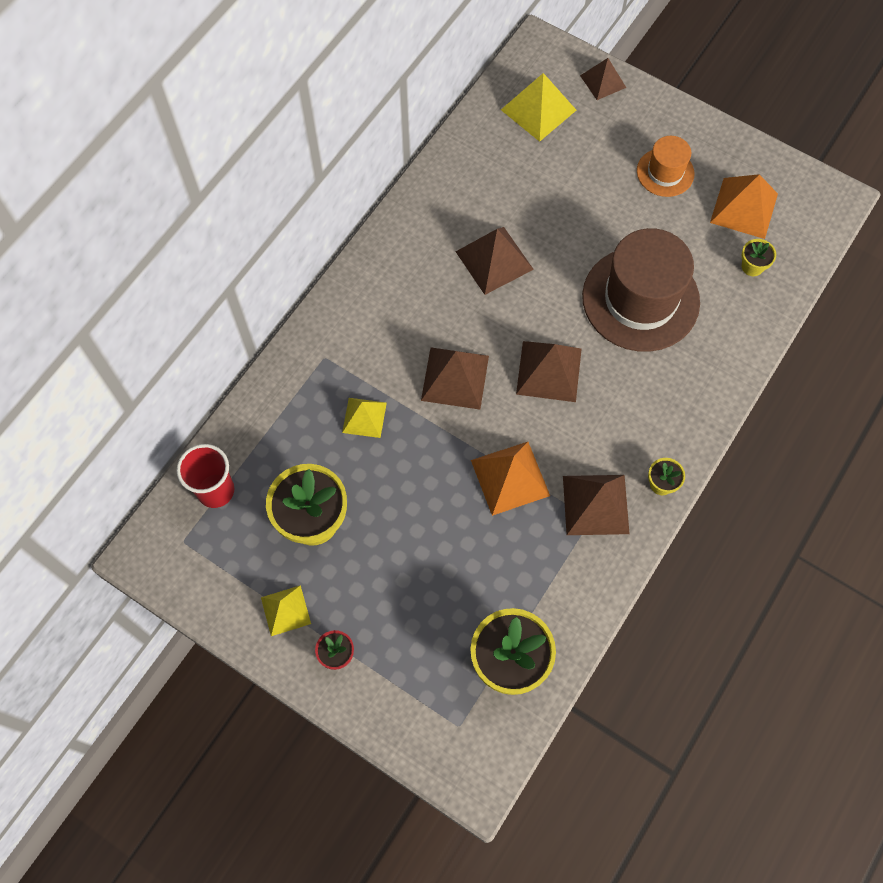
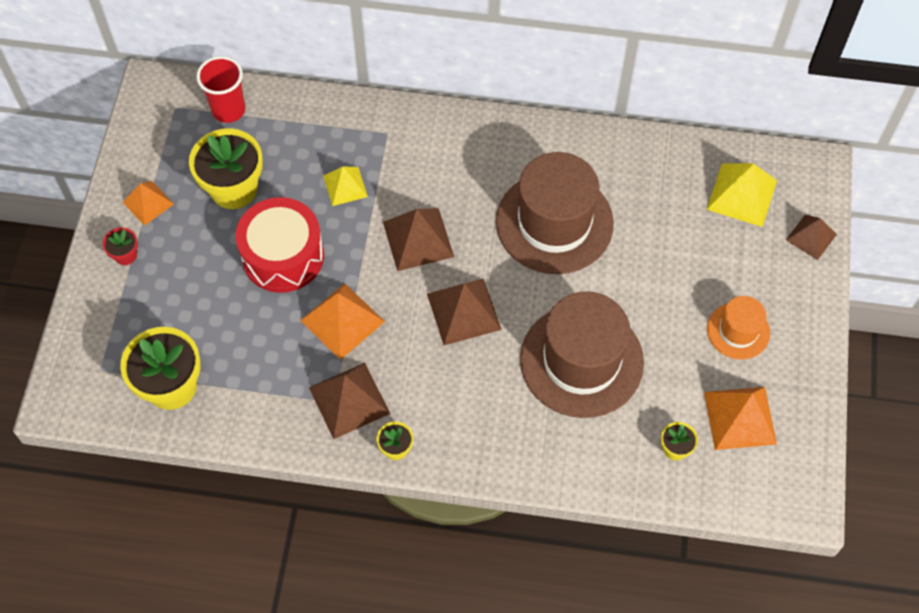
camera: 65 degrees right, 5 degrees down
yellow pyramid [261,585,311,636] -> orange pyramid [123,181,174,226]
brown pyramid [456,227,534,295] -> brown hat [496,152,614,274]
none -> red drum [236,197,324,293]

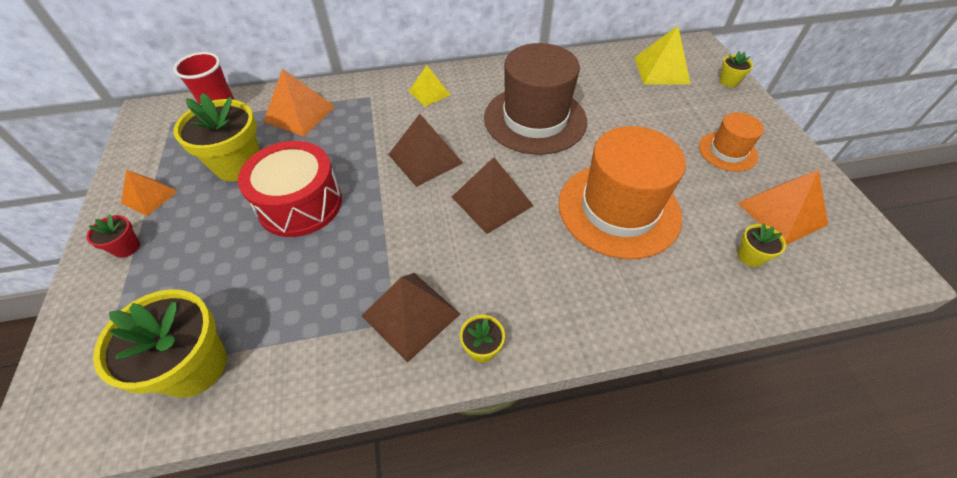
camera: 20 degrees left, 10 degrees down
orange pyramid [300,283,385,360] -> orange pyramid moved to [263,68,335,136]
yellow pyramid [323,166,368,206] -> yellow pyramid moved to [409,65,451,107]
brown hat [520,292,644,418] -> orange hat [559,126,686,259]
brown pyramid [786,215,837,260] -> yellow flower pot [719,51,753,87]

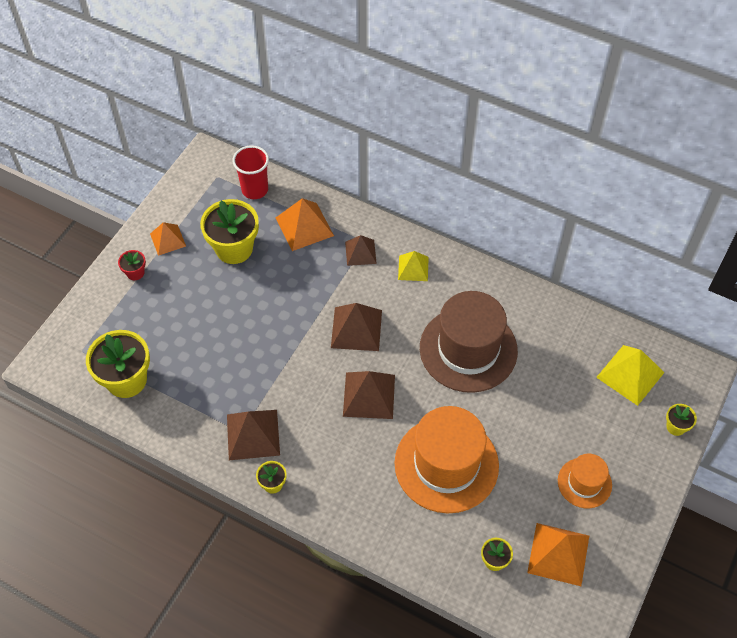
camera: 40 degrees right, 5 degrees up
red drum [238,141,342,237] -> none
none -> brown pyramid [345,235,377,266]

